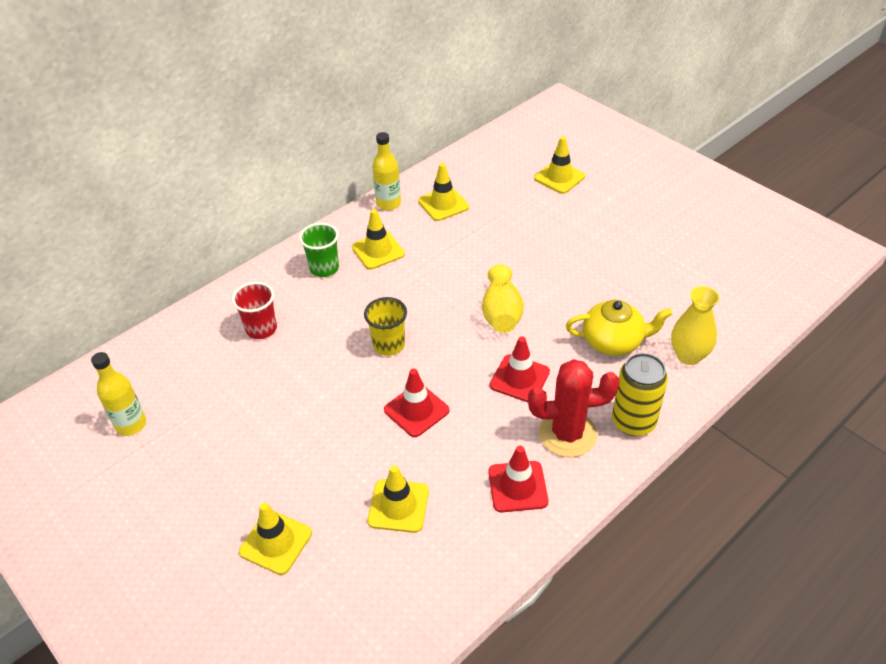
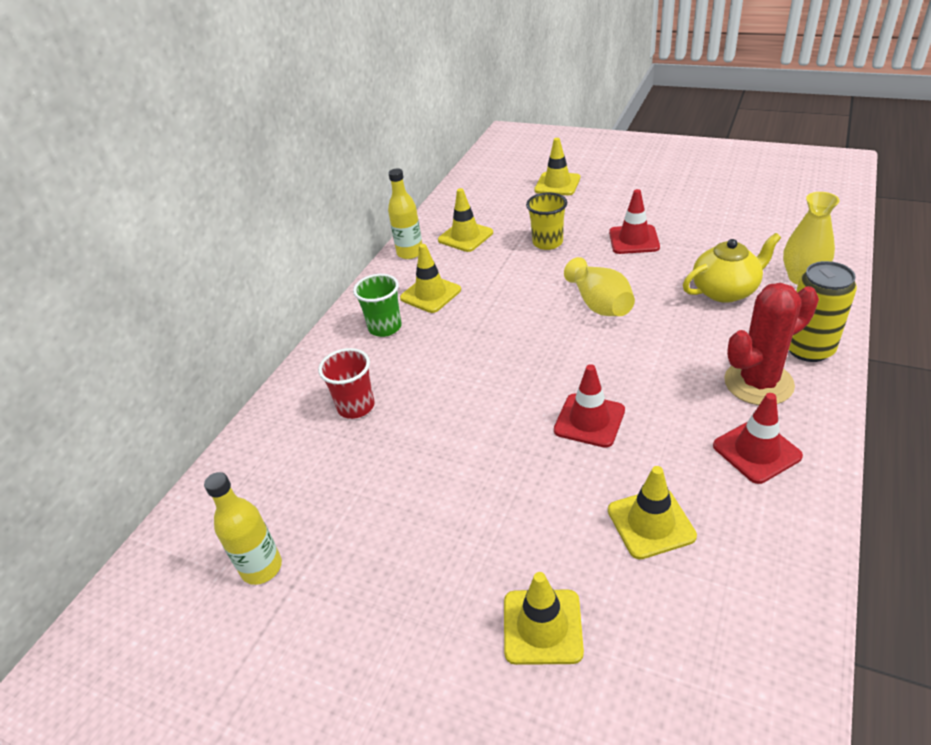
camera: 20 degrees left, 5 degrees down
yellow cup [364,297,407,356] -> yellow cup moved to [526,192,567,250]
red traffic cone [490,336,550,402] -> red traffic cone moved to [609,189,660,254]

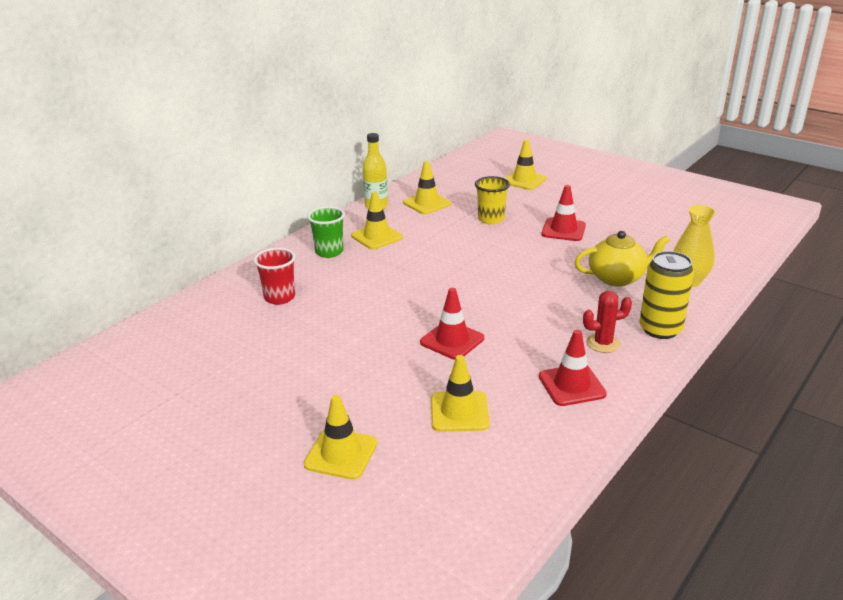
camera: 10 degrees right, 10 degrees down
yellow bottle [204,472,282,585] -> none
yellow vase [564,257,635,316] -> none
red cactus [724,283,819,405] -> red cactus [583,291,632,353], size x0.59

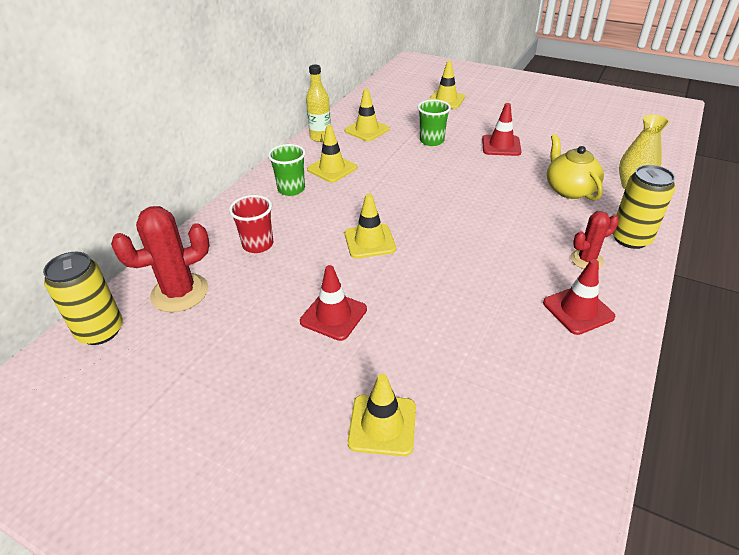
camera: 10 degrees left, 10 degrees up
red traffic cone [420,288,484,360] -> red traffic cone moved to [300,265,367,341]
yellow traffic cone [431,355,490,432] -> yellow traffic cone moved to [345,193,396,258]
yellow cup [475,176,510,224] -> green cup [417,99,451,146]
yellow teapot [574,231,670,287] -> yellow teapot turned 90 degrees counterclockwise [547,134,604,201]
none -> yellow can [43,252,123,345]
none -> red cactus [111,206,210,312]

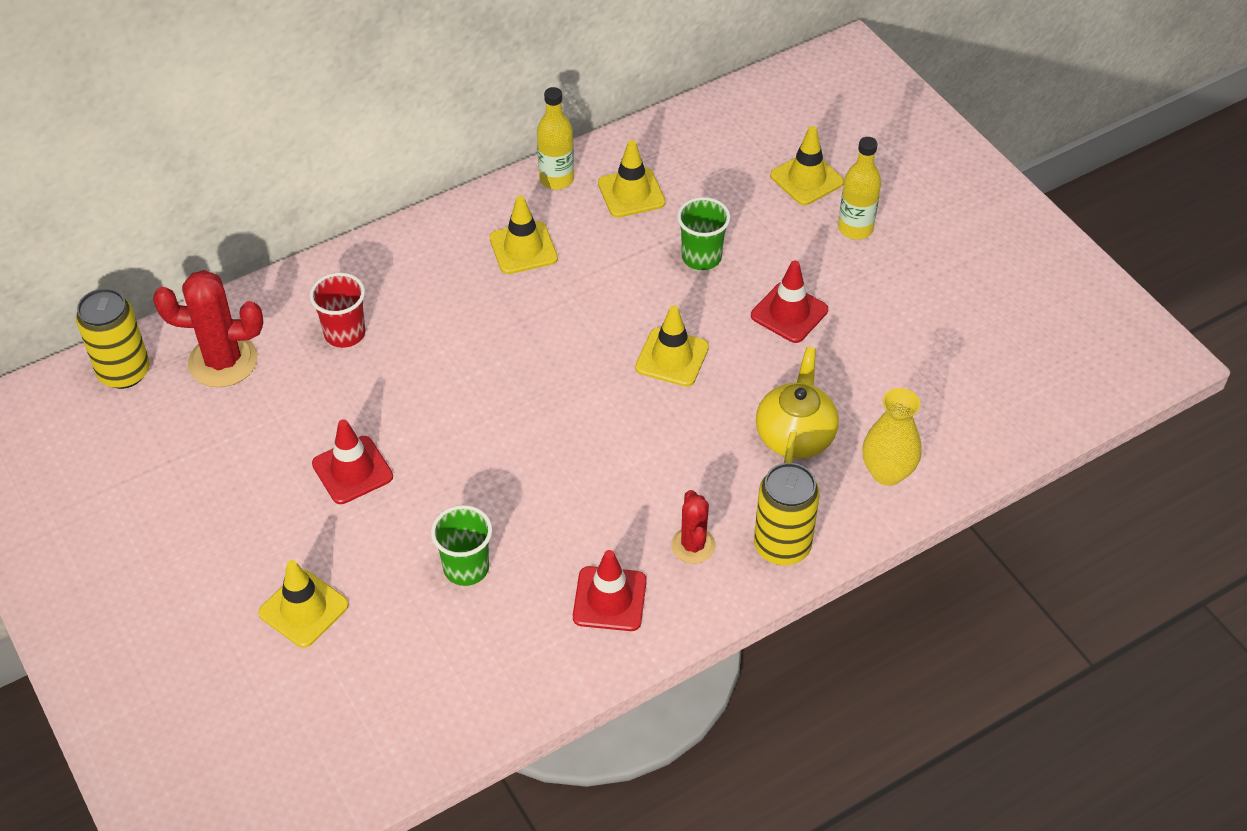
camera: 30 degrees right, 10 degrees up
green cup [268,144,306,196] -> green cup moved to [431,505,492,586]
yellow traffic cone [345,193,396,258] -> yellow traffic cone moved to [635,305,709,387]
red cactus [571,211,619,269] -> red cactus turned 75 degrees clockwise [671,490,716,564]
none -> yellow bottle [838,137,881,239]

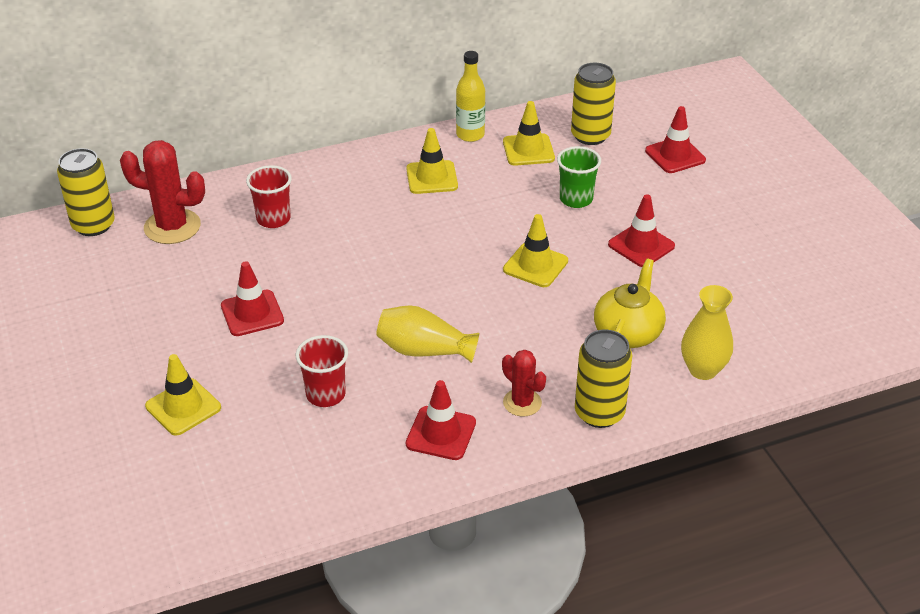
camera: 10 degrees right, 10 degrees down
green cup [431,505,492,586] -> red cup [296,335,348,407]
red cactus [671,490,716,564] -> red cactus turned 45 degrees counterclockwise [502,350,546,417]
yellow traffic cone [770,126,844,205] -> red traffic cone [645,106,706,173]
yellow bottle [838,137,881,239] -> none
none -> yellow vase [376,305,480,363]
none -> yellow can [571,62,616,145]

